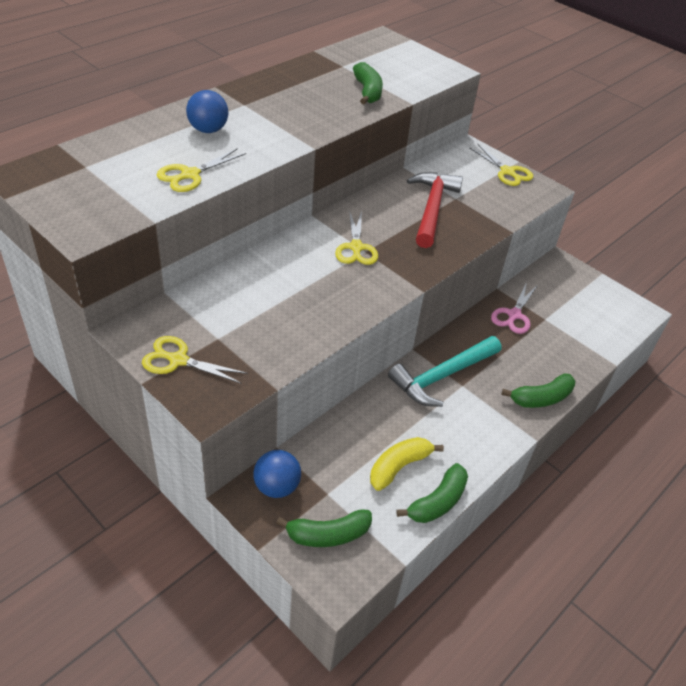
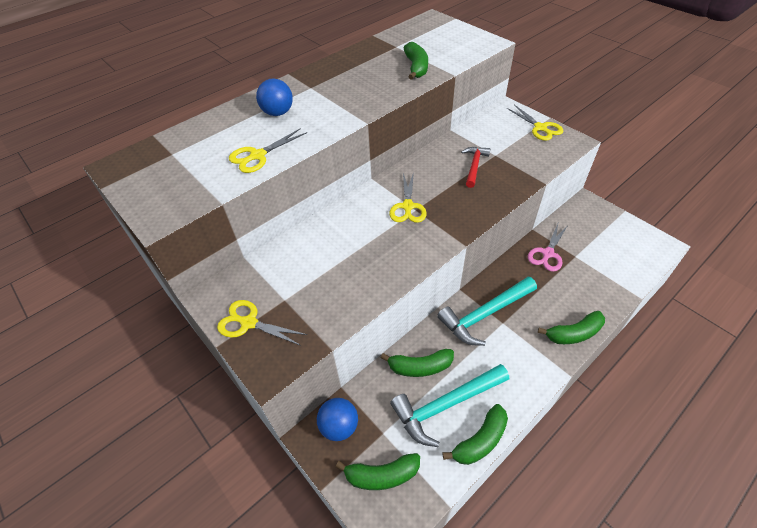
camera: 10 degrees right, 5 degrees up
yellow banana [370,437,444,491] -> turquoise hammer [390,364,509,447]
red hammer [407,172,463,248] -> red hammer [461,147,490,188], size x0.59
none -> green banana [381,349,454,377]

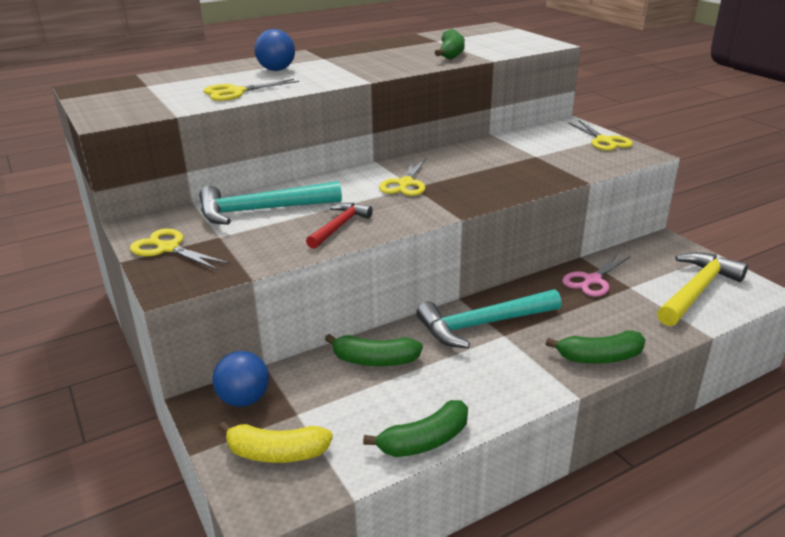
camera: 10 degrees right, 20 degrees down
green banana [336,453,420,490] -> yellow banana [219,421,333,463]
turquoise hammer [390,364,509,447] -> turquoise hammer moved to [199,181,342,225]
red hammer [461,147,490,188] -> red hammer moved to [306,203,373,249]
none -> yellow hammer [657,252,748,326]

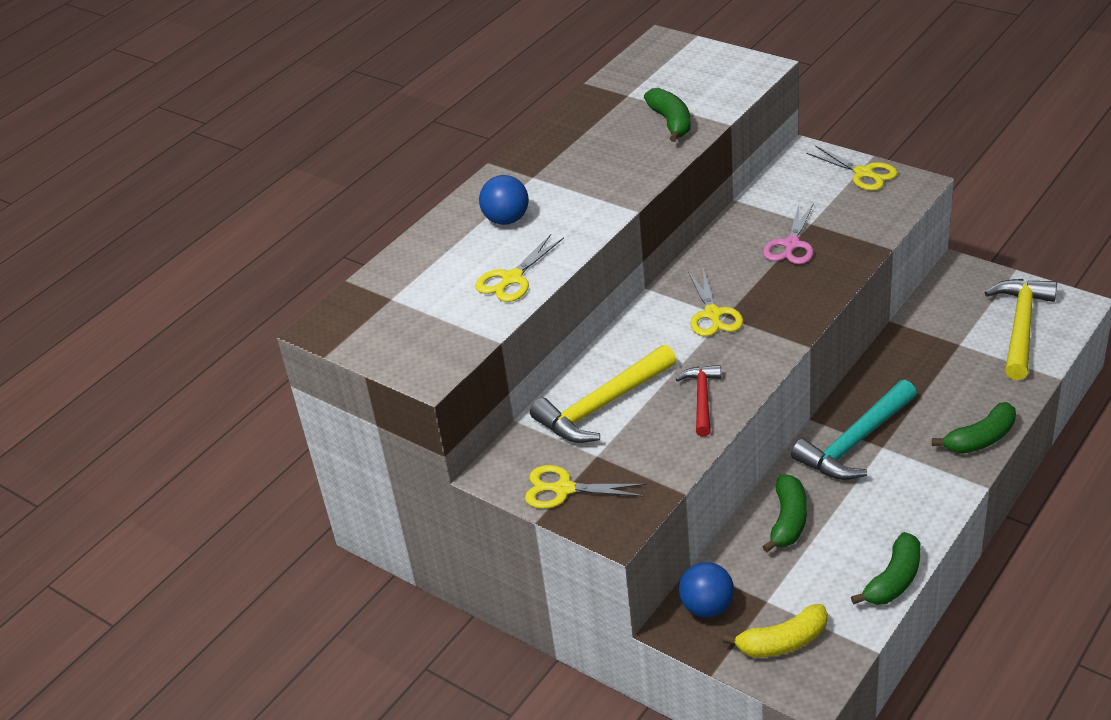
camera: 20 degrees left, 10 degrees up
turquoise hammer [199,181,342,225] -> yellow hammer [530,345,676,443]
green banana [325,334,423,366] -> green banana turned 60 degrees counterclockwise [763,474,807,553]
pink scissors [562,253,631,297] -> pink scissors moved to [763,203,814,264]

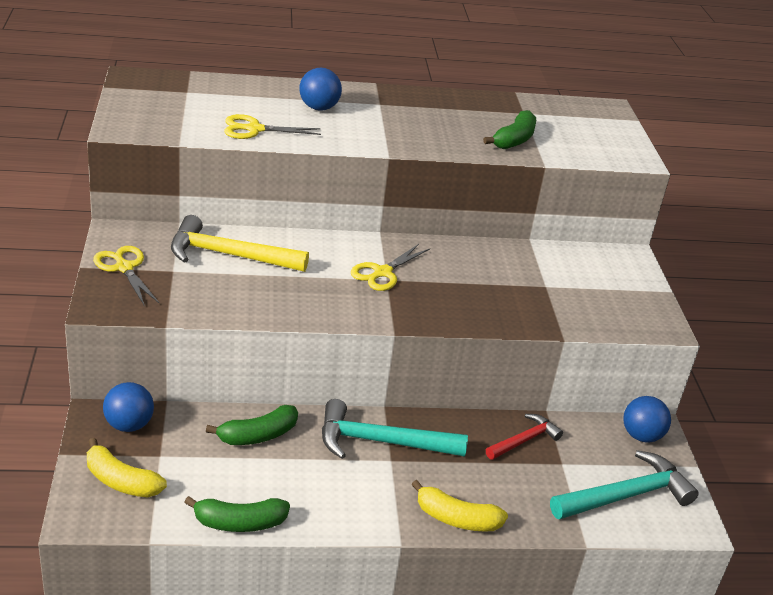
camera: 40 degrees right, 5 degrees down
red hammer [676,365,721,437] -> red hammer moved to [486,414,563,460]
pink scissors [763,203,814,264] -> none
yellow scissors [806,145,898,191] -> none
green banana [932,402,1016,454] -> yellow banana [411,480,508,532]
yellow hammer [984,279,1057,380] -> turquoise hammer [550,450,699,520]
none -> blue ball [623,396,671,443]

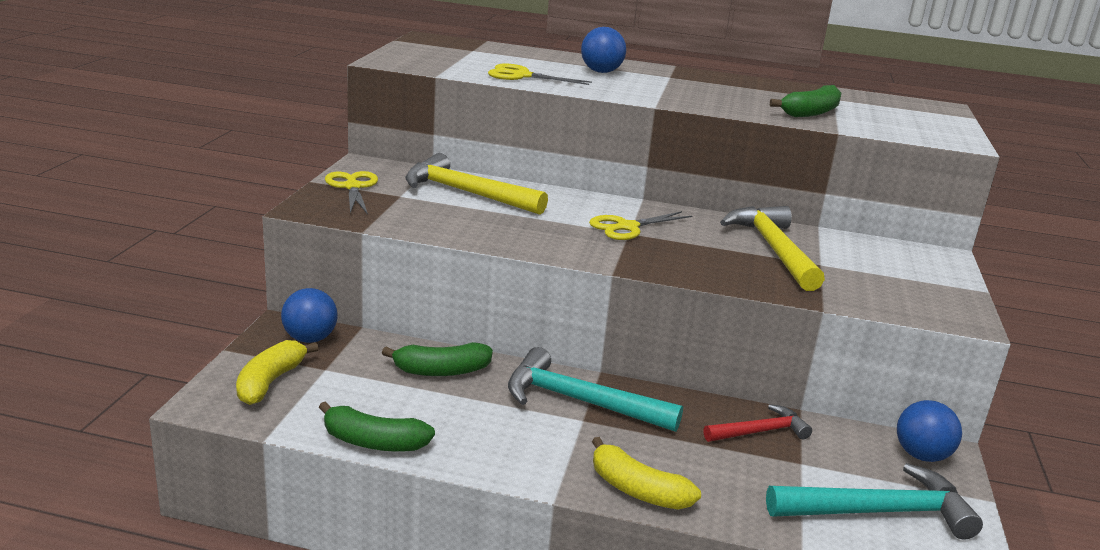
camera: 20 degrees right, 10 degrees down
yellow banana [87,438,167,498] -> yellow banana turned 60 degrees clockwise [236,340,319,405]
none -> yellow hammer [720,206,825,291]

